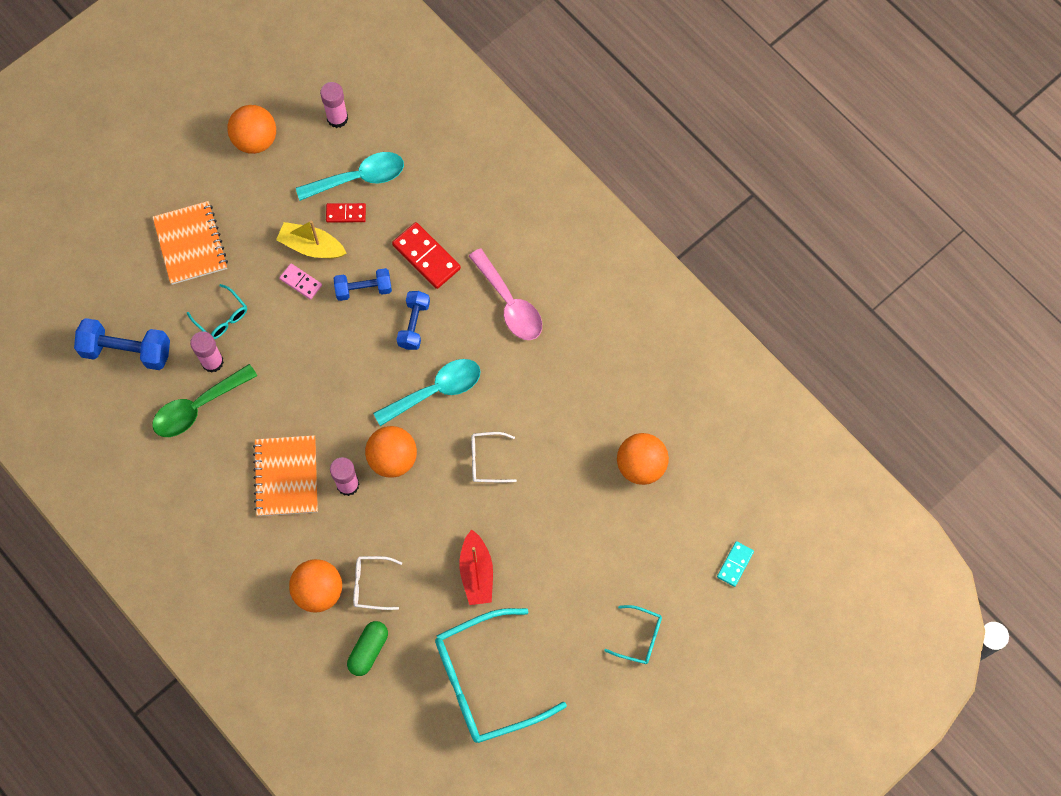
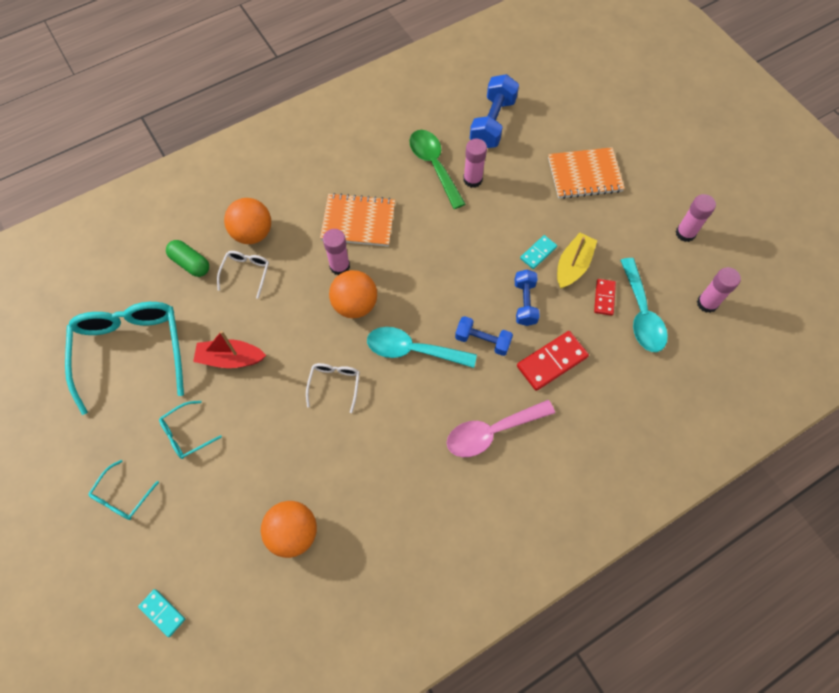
camera: 100 degrees right, 5 degrees down
turquoise glasses [187,284,247,339] -> turquoise glasses moved to [159,401,222,459]
orange ball [227,105,276,154] -> pink glue stick [676,194,716,242]
pink domino [279,263,322,300] -> turquoise domino [520,235,557,269]
turquoise spoon [373,359,481,426] -> turquoise spoon turned 120 degrees clockwise [367,327,477,368]

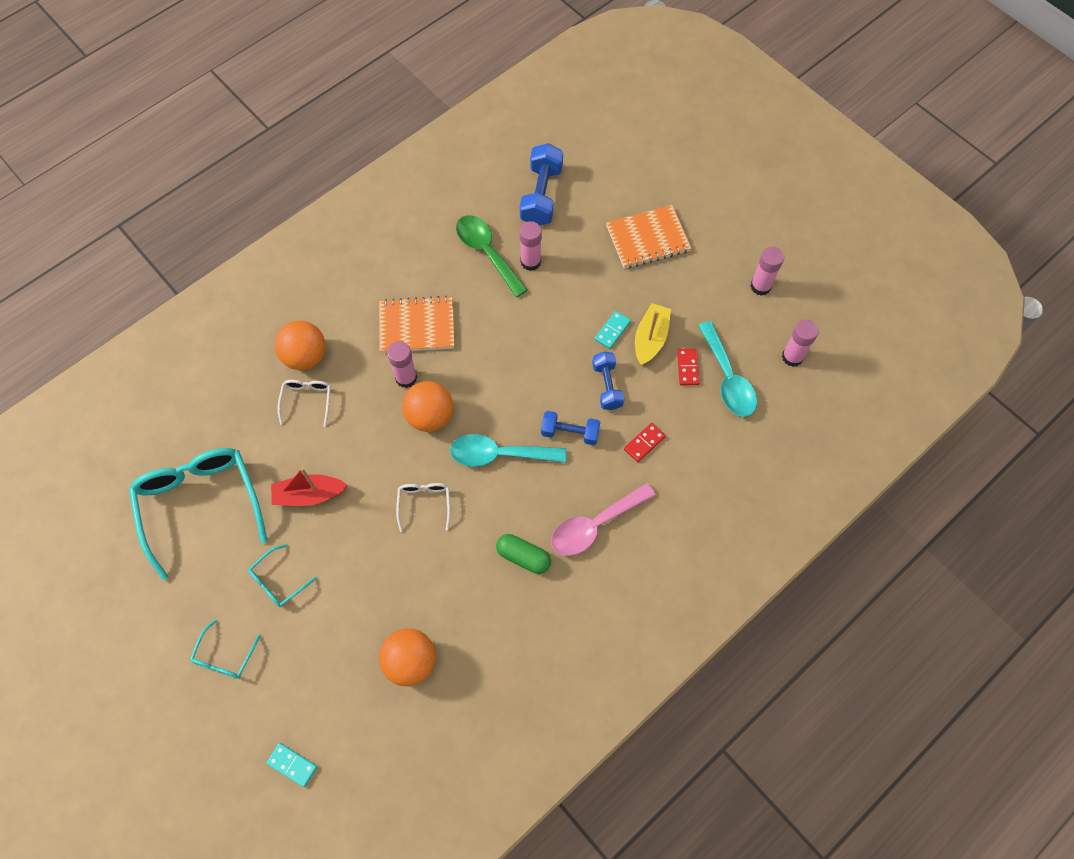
camera: 10 degrees left, 0 degrees up
green capsule [166,240,209,277] -> green capsule moved to [496,534,551,574]
red domino [517,331,589,391] -> red domino [624,423,666,462], size x0.59

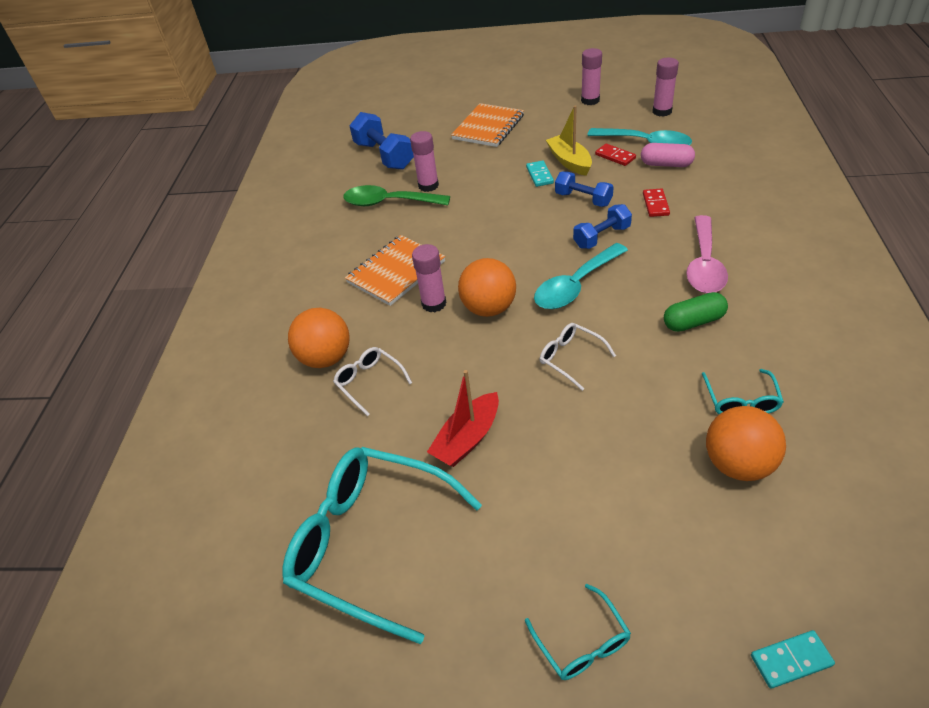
camera: 40 degrees left, 20 degrees down
turquoise glasses [248,544,317,607] -> turquoise glasses moved to [702,369,784,414]
none -> pink capsule [641,143,695,167]

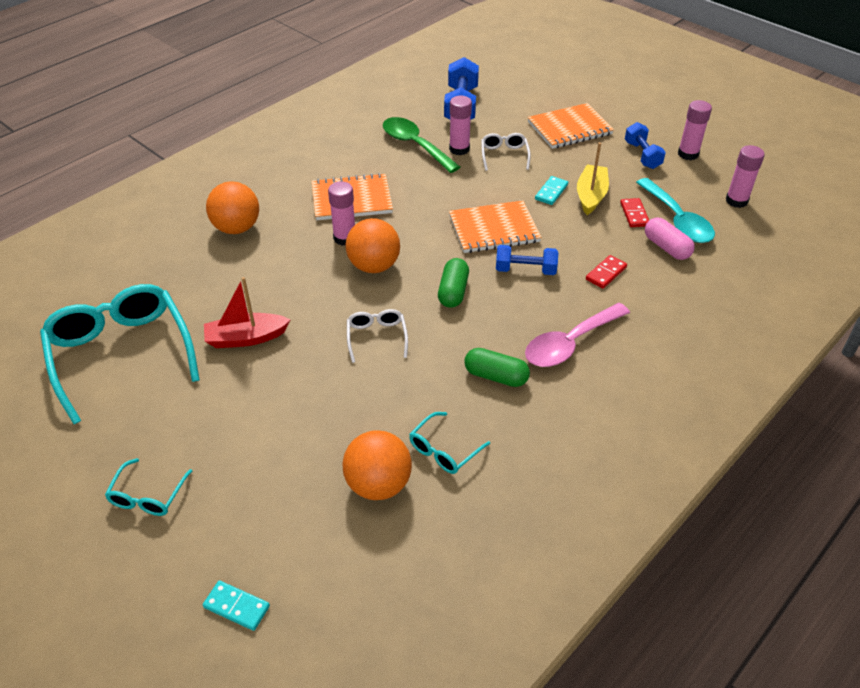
camera: 35 degrees right, 0 degrees up
white glasses [333,347,412,416] -> white glasses moved to [481,133,531,171]
turquoise spoon [534,243,628,309] -> green capsule [438,258,469,308]
blue dumbbell [555,171,614,207] -> blue dumbbell moved to [625,122,666,169]
none -> orange notebook [449,200,541,253]

